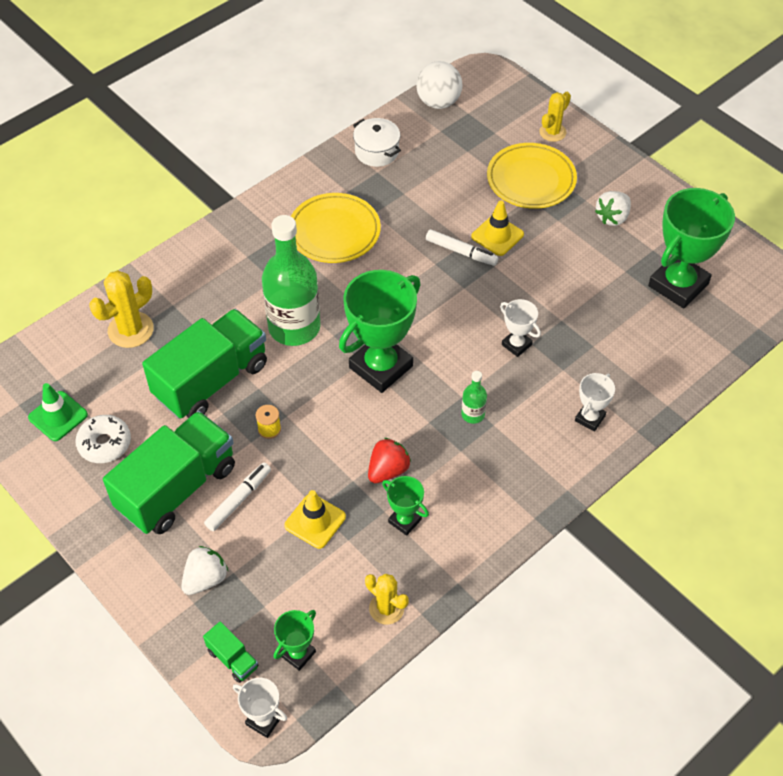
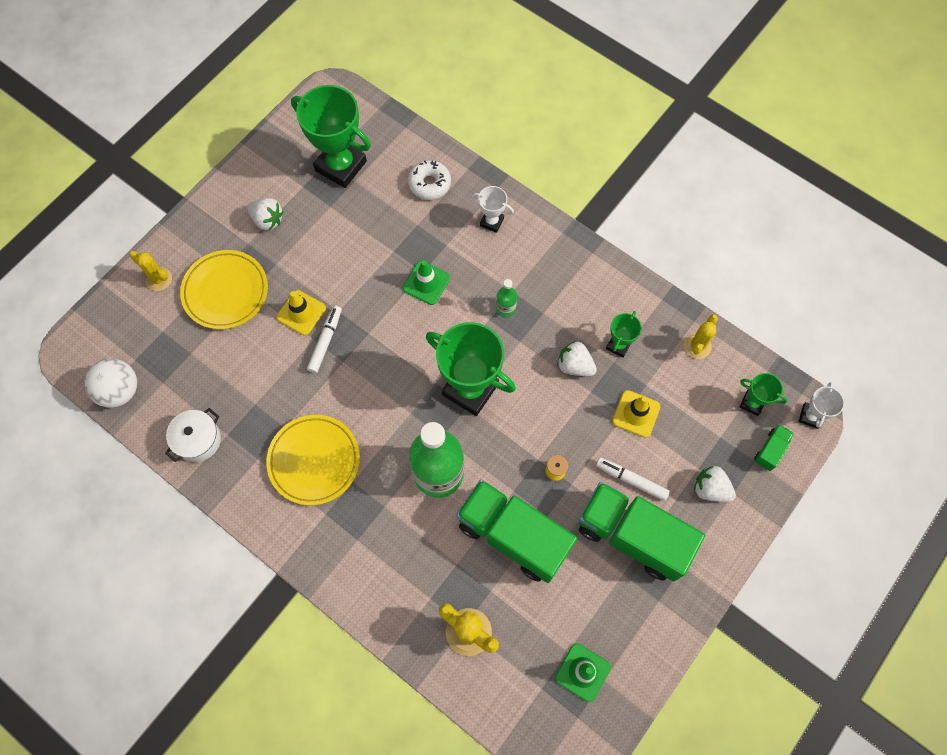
camera: 100 degrees left, 15 degrees up
white donut [75,415,131,463] -> white donut moved to [408,160,451,200]
red strawberry [368,438,411,483] -> white strawberry [557,341,597,376]
white trophy [500,299,541,357] -> green traffic cone [403,260,450,305]

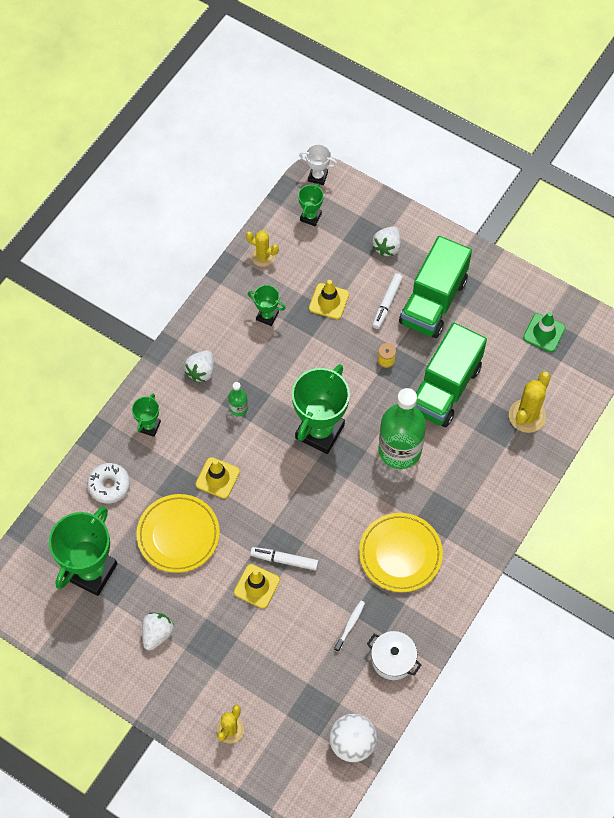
camera: 95 degrees left, 5 degrees down
yellow plate [180,250,268,329] -> yellow plate moved to [136,494,220,573]
green traffic cone [403,260,450,305] -> yellow traffic cone [196,457,240,499]
white trophy [472,186,514,233] -> green trophy [132,394,161,437]
white strawberry [557,341,597,376] -> white strawberry moved to [184,350,214,382]
green truck [754,424,794,471] -> none
none -> white toothbrush [334,601,365,652]

